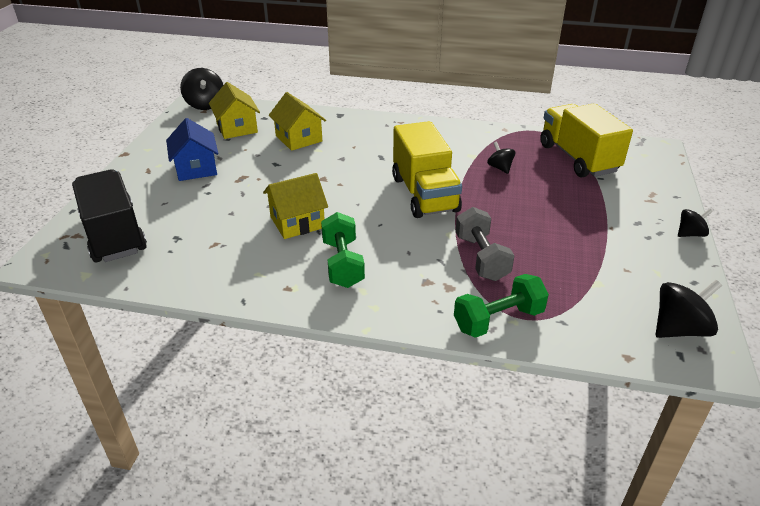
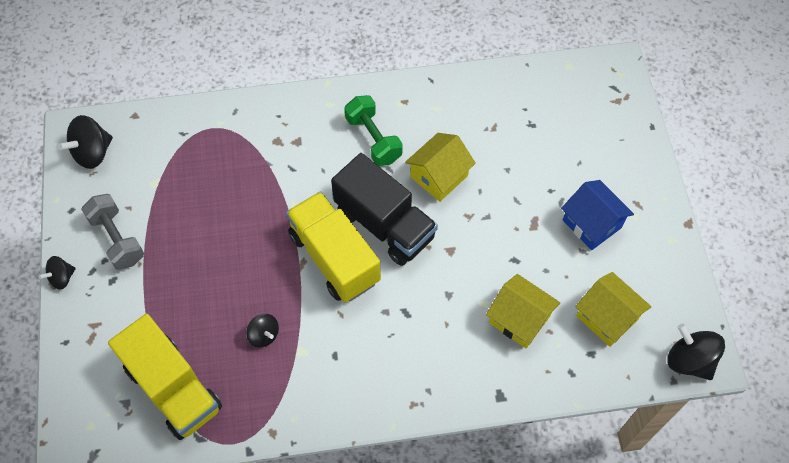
camera: 160 degrees right, 25 degrees up
black truck [72,170,147,262] -> black truck moved to [331,153,438,266]
green dumbbell [454,274,549,338] -> none
grey dumbbell [455,207,515,281] -> grey dumbbell moved to [81,194,144,270]

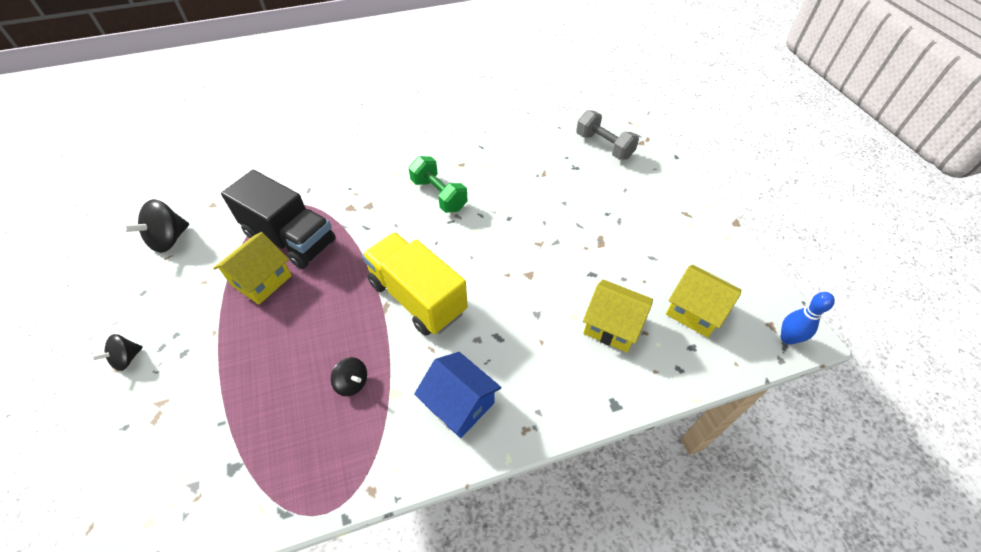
camera: 10 degrees left, 10 degrees down
grey dumbbell [81,194,144,270] -> grey dumbbell moved to [576,110,639,160]
yellow truck [108,314,222,440] -> none
black truck [331,153,438,266] -> black truck moved to [221,170,336,269]
yellow house [405,133,476,202] -> yellow house moved to [213,232,292,305]
blue house [561,180,634,250] -> blue house moved to [414,352,502,438]
black spinning top [667,324,725,380] -> blue bowling pin [781,292,835,345]

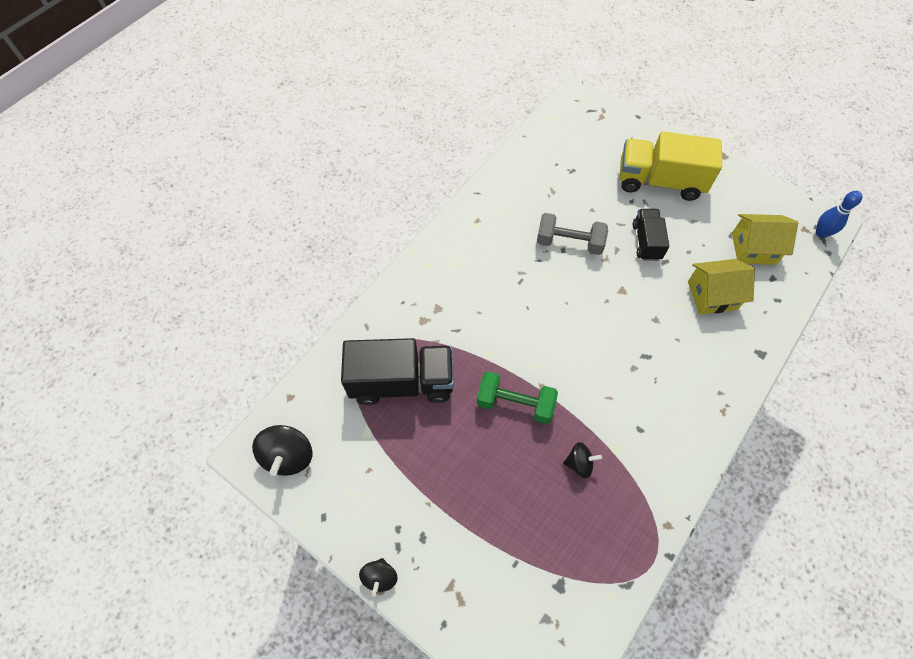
camera: 35 degrees left, 10 degrees up
yellow house [213,232,292,305] -> none
yellow truck [362,233,468,336] -> yellow truck moved to [620,132,722,201]
green dumbbell [409,156,468,213] -> green dumbbell moved to [477,371,558,424]
blue house [414,352,502,438] -> none
grey dumbbell [576,110,639,160] -> grey dumbbell moved to [537,213,608,255]
none -> black truck [633,209,669,261]

